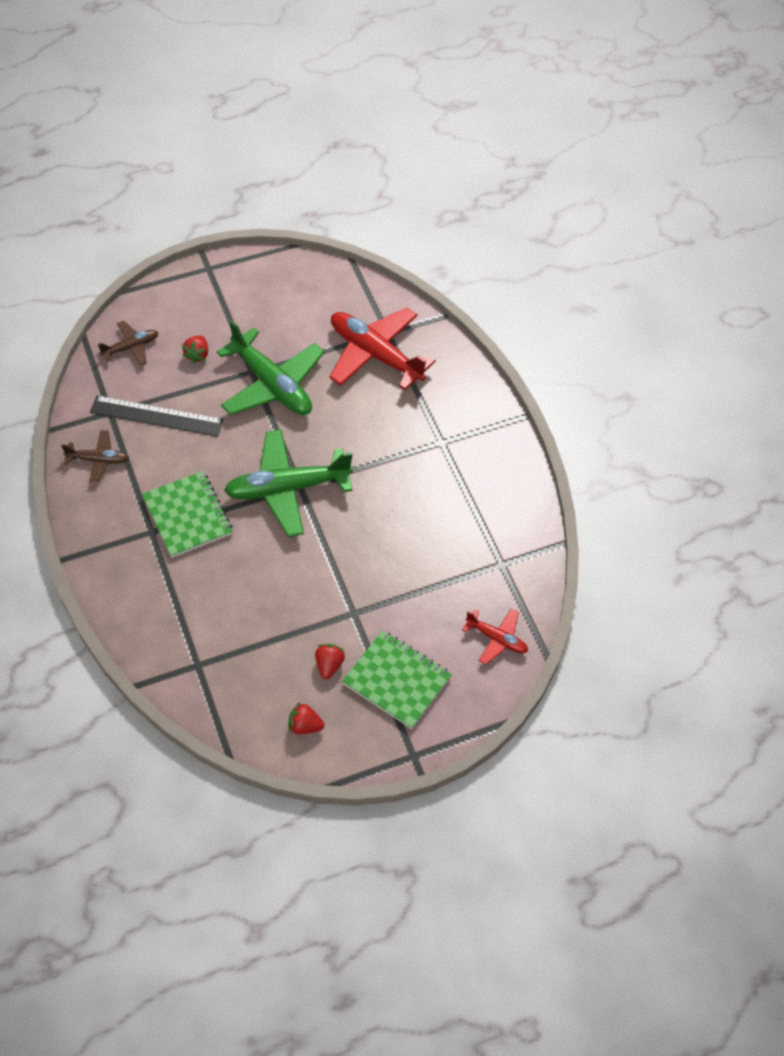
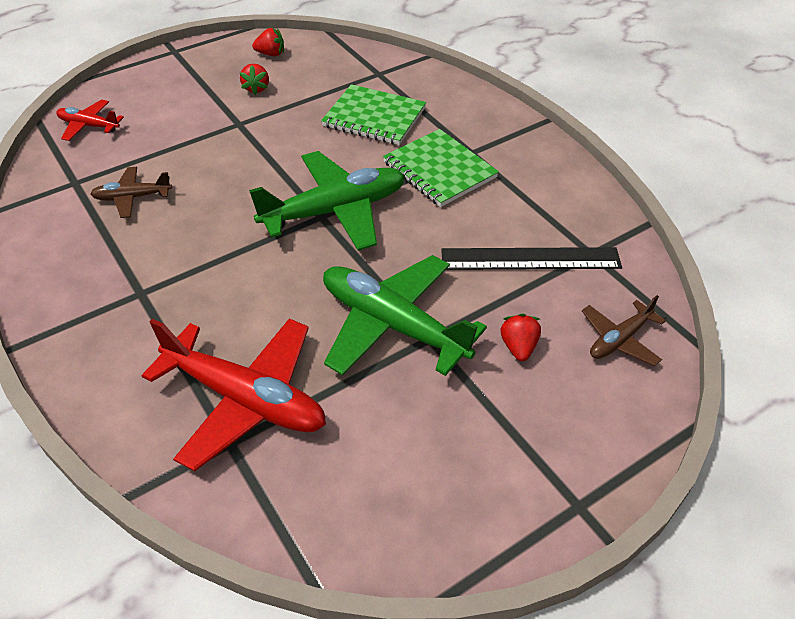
camera: 170 degrees right, 10 degrees down
brown plane [61,430,129,484] -> brown plane moved to [91,167,172,218]
green notebook [342,630,452,729] -> green notebook moved to [321,84,426,145]

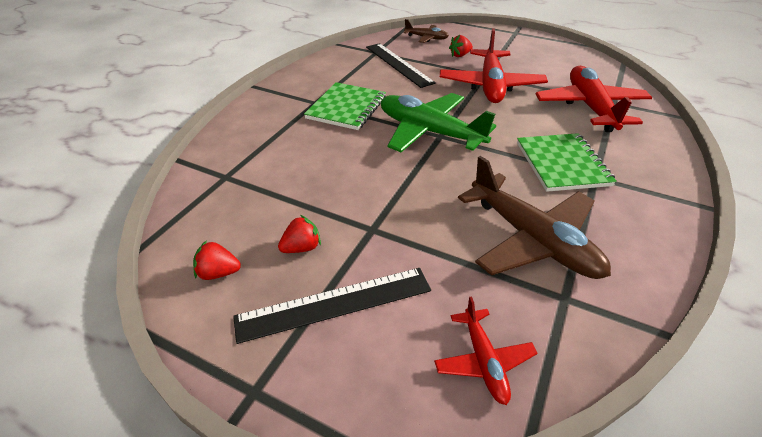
camera: 120 degrees left, 5 degrees down
brown plane [91,167,172,218] -> brown plane [458,156,611,279], size x1.96
red strawberry [252,28,284,56] -> red strawberry turned 60 degrees counterclockwise [193,240,241,280]
green notebook [321,84,426,145] -> green notebook moved to [517,133,617,192]
green plane [323,255,487,376] -> red plane [440,28,548,103]
none -> black ruler [233,268,431,344]

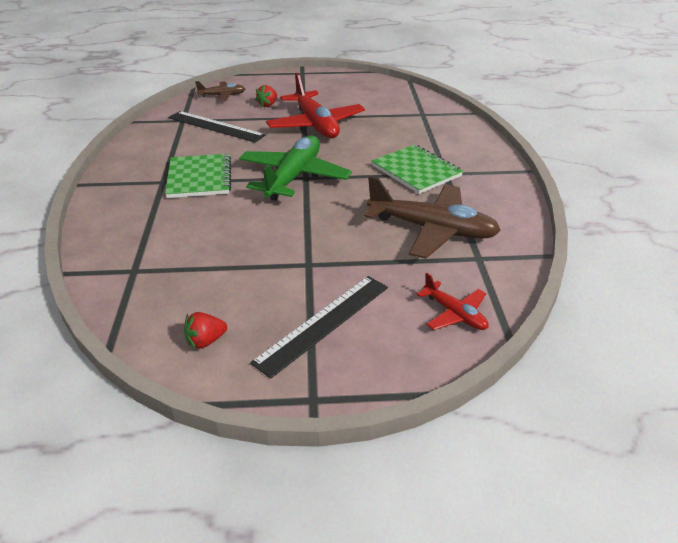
camera: 30 degrees left, 5 degrees down
red strawberry [278,215,321,253] -> none
green plane [381,93,496,152] -> green plane turned 105 degrees clockwise [239,136,352,201]
red plane [535,66,652,132] -> none

